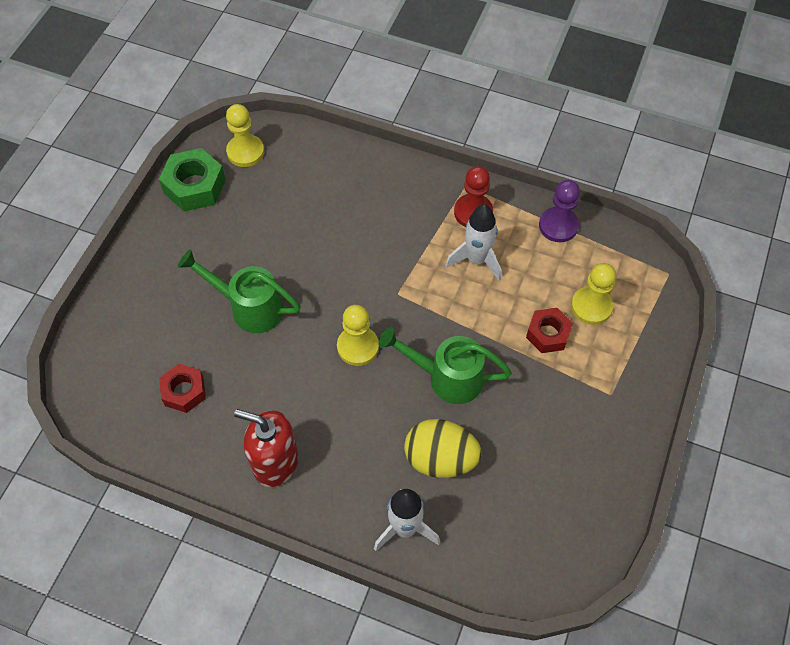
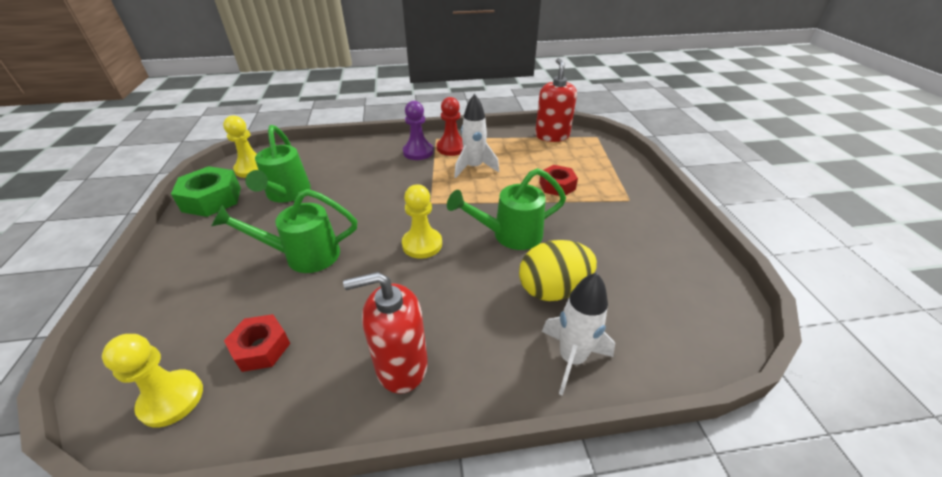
camera: 30 degrees left, 20 degrees down
purple pawn [539,180,580,242] -> purple pawn moved to [403,101,433,160]
yellow pawn [571,263,616,325] -> yellow pawn moved to [102,334,203,428]
none -> green watering can [245,125,311,202]
none -> red soap dispenser [535,58,577,142]

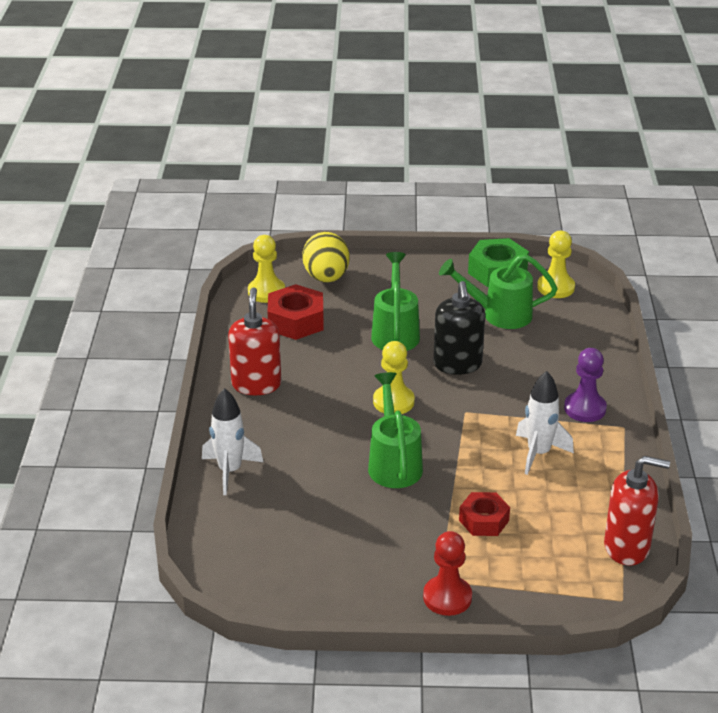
camera: 100 degrees right, 5 degrees down
red nut [224,314,290,372] -> red nut [267,284,324,340], size x1.50
red pawn [437,97,463,156] -> red pawn moved to [423,531,472,616]
yellow egg [519,240,597,301] -> yellow egg moved to [302,232,349,282]
none -> black soap dispenser [433,281,485,375]

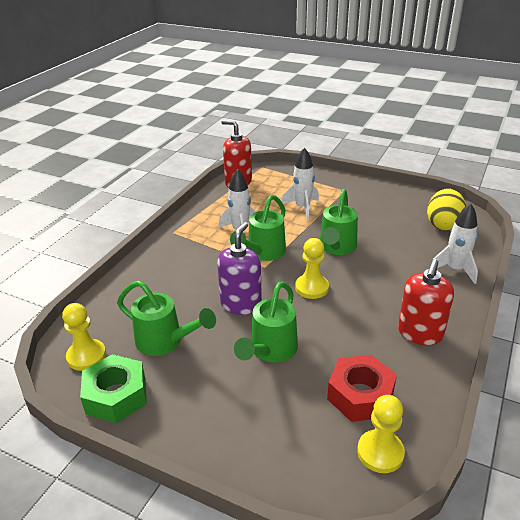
camera: 155 degrees left, 0 degrees up
yellow egg [302,232,349,282] -> yellow egg moved to [427,188,466,231]
red pawn [423,531,472,616] -> none
black soap dispenser [433,281,485,375] -> purple soap dispenser [217,222,262,315]
red nut [459,492,510,536] -> white rocket [282,147,319,220]
purple pawn [564,348,607,422] -> none
none -> green watering can [230,195,286,261]

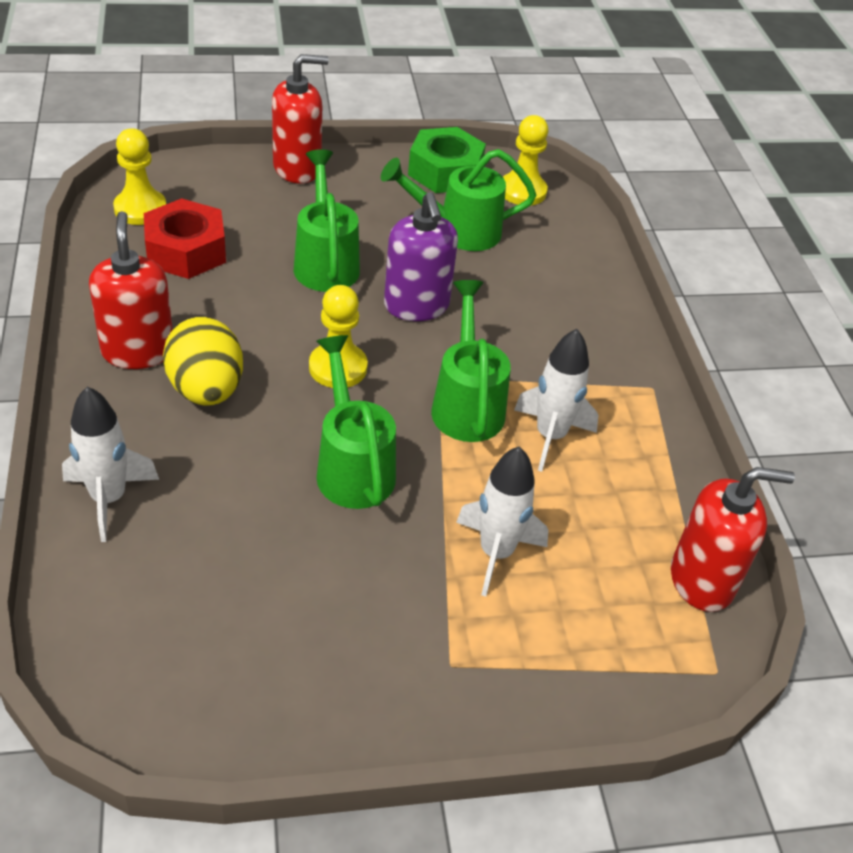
camera: 140 degrees right, 10 degrees up
yellow egg [427,188,466,231] -> yellow egg moved to [163,317,243,406]
none -> red soap dispenser [272,54,328,184]

